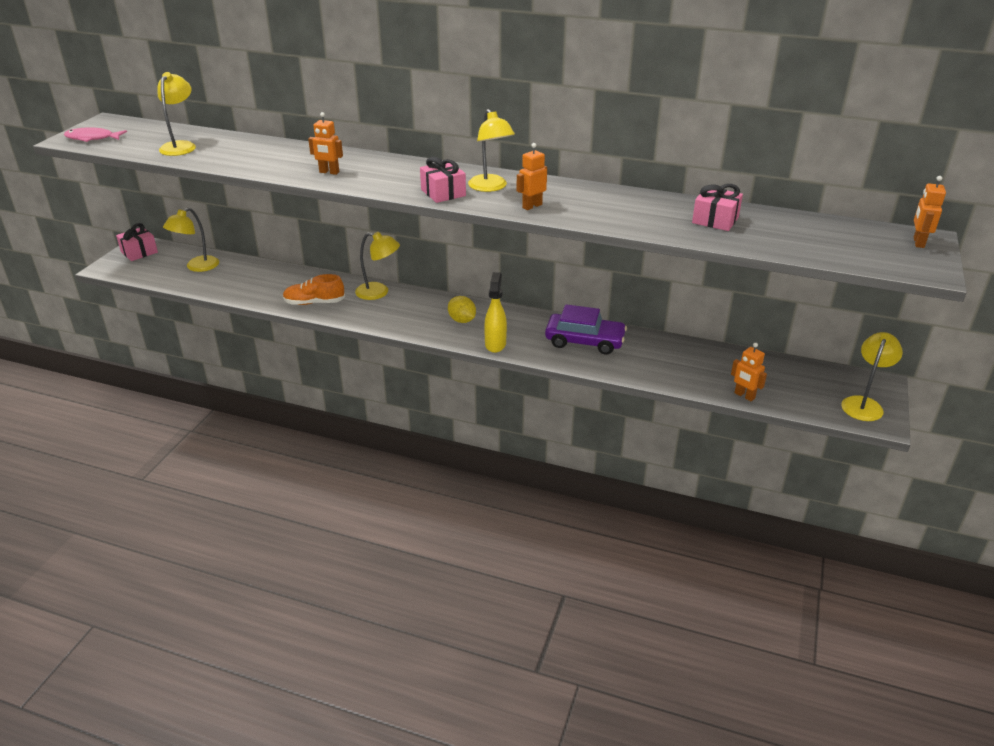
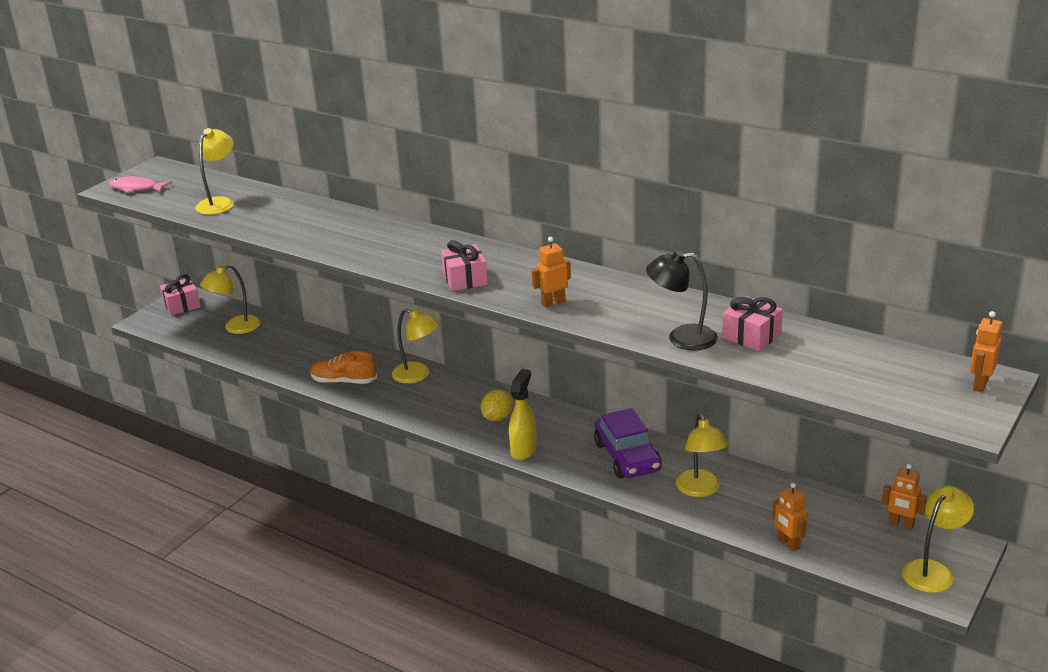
camera: 15 degrees right, 5 degrees down
orange robot [308,112,343,175] -> orange robot moved to [882,463,927,530]
yellow lemon [448,296,476,323] -> yellow lemon turned 60 degrees clockwise [481,389,513,421]
yellow lamp [468,109,515,192] -> yellow lamp moved to [676,413,728,497]
purple car [545,304,627,355] -> purple car turned 45 degrees clockwise [594,408,662,478]
none -> black lamp [646,250,718,351]

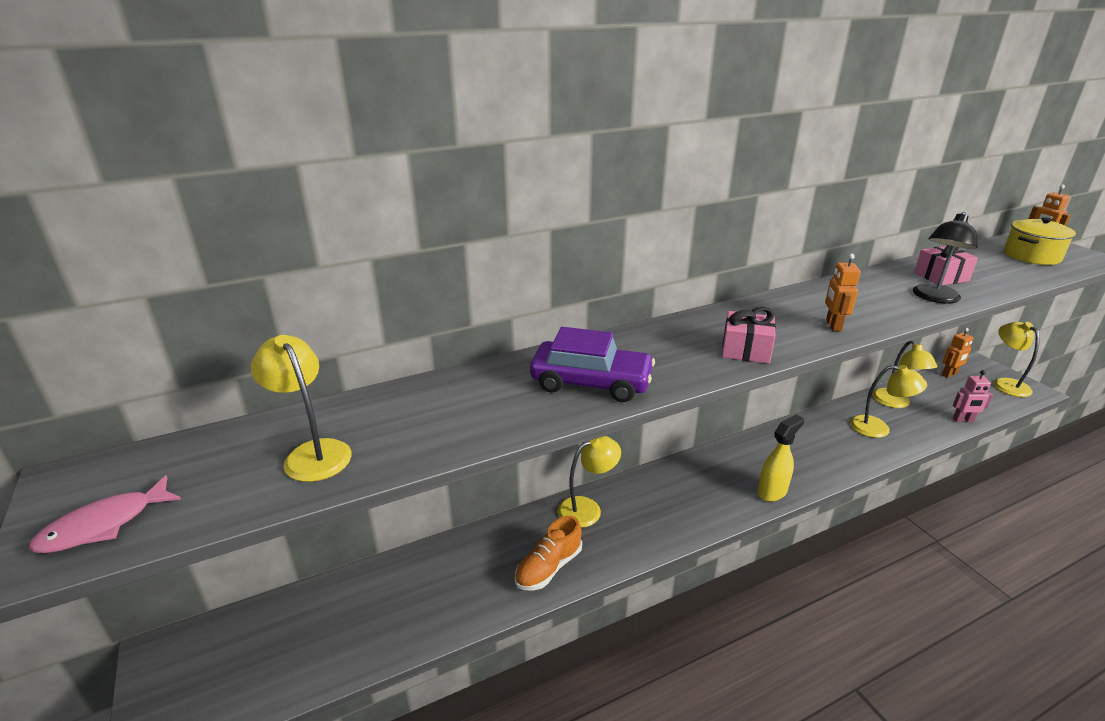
camera: 60 degrees left, 0 degrees up
pink gift [160,274,201,316] -> none
yellow lamp [200,264,260,334] -> yellow lamp moved to [872,340,937,408]
yellow lemon [481,389,513,421] -> none
yellow spray bottle [509,369,537,460] -> yellow spray bottle turned 90 degrees clockwise [758,415,804,502]
purple car [594,408,662,478] -> purple car moved to [530,327,655,402]
orange robot [773,482,807,552] -> pink robot [953,370,993,422]
none -> yellow pot [1004,217,1076,265]

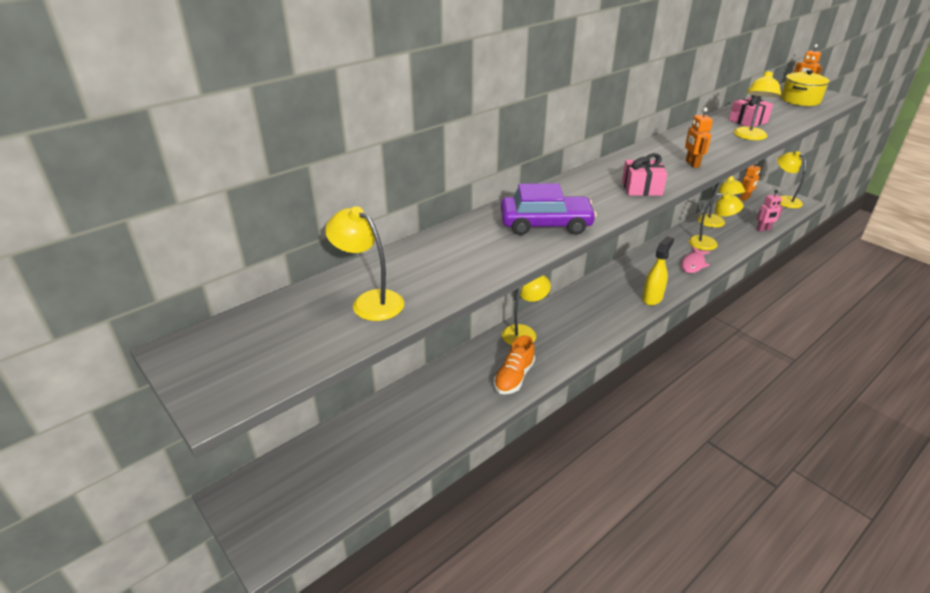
camera: 15 degrees left, 5 degrees up
pink fish [29,475,181,553] -> pink fish moved to [681,247,710,273]
black lamp [913,212,978,304] -> yellow lamp [733,70,781,140]

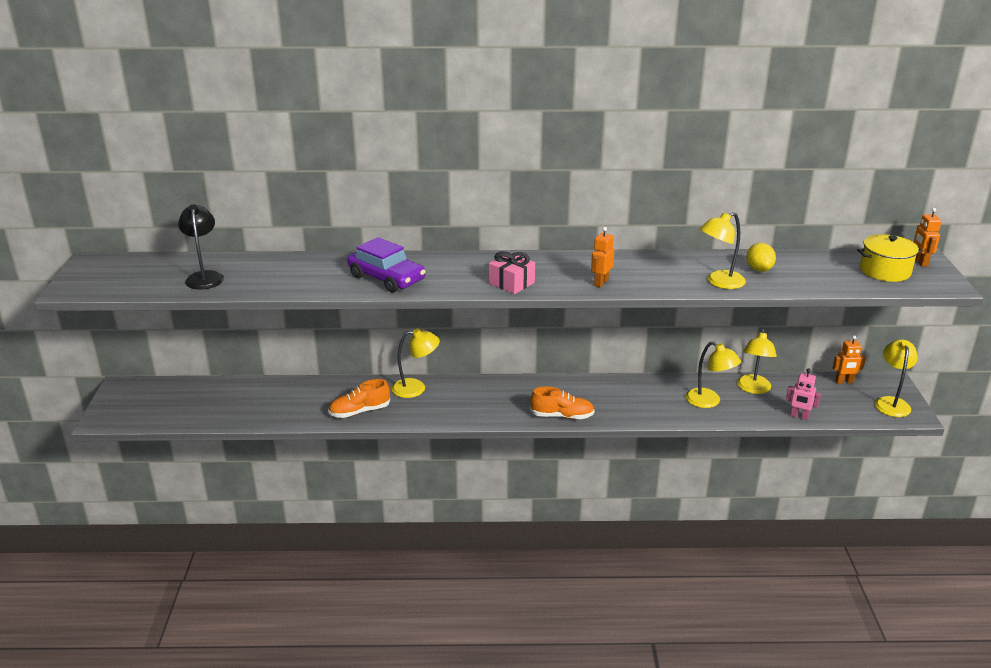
camera: 40 degrees right, 5 degrees down
yellow lamp [325,206,404,321] -> black lamp [178,204,224,290]
yellow spray bottle [642,236,674,306] -> orange shoe [530,386,595,419]
pink fish [681,247,710,273] -> none
pink gift [729,95,773,127] -> yellow lemon [747,243,776,272]

